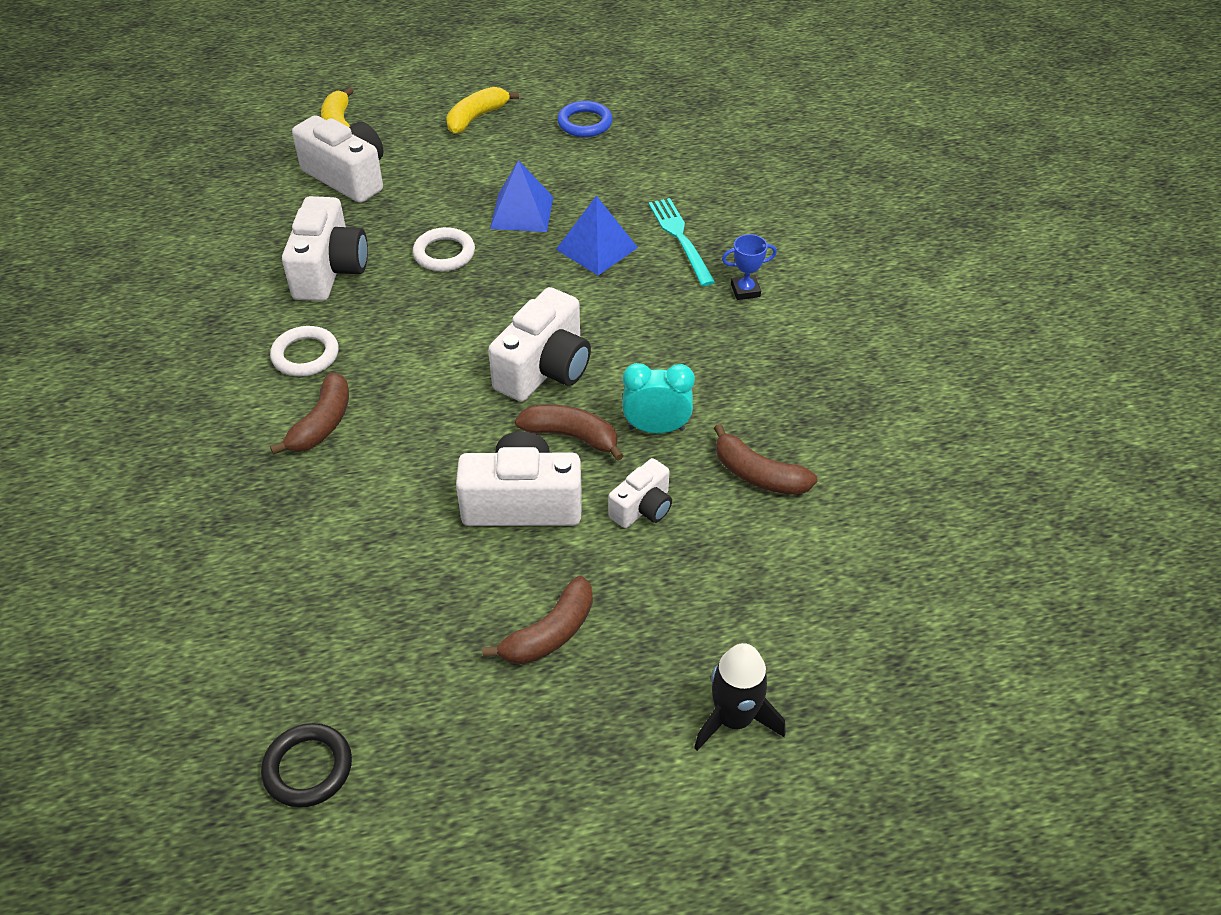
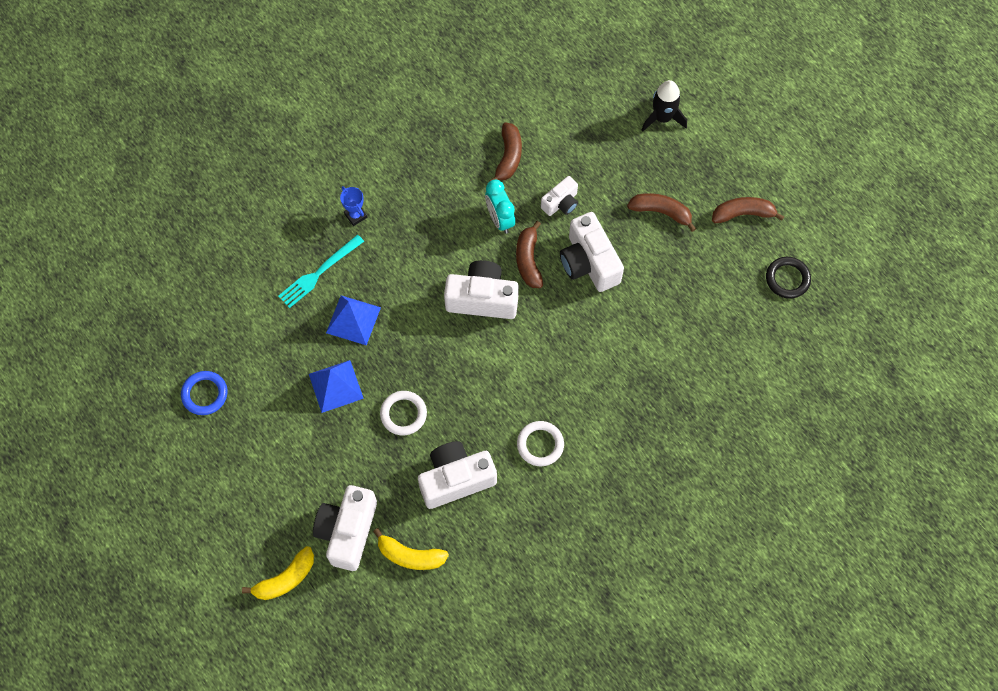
camera: 115 degrees left, 20 degrees up
brown banana [270,372,349,455] -> brown banana moved to [712,197,784,223]
yellow banana [446,87,519,134] -> yellow banana moved to [373,528,449,570]
white camera [609,458,672,528] -> white camera turned 120 degrees clockwise [541,176,578,216]

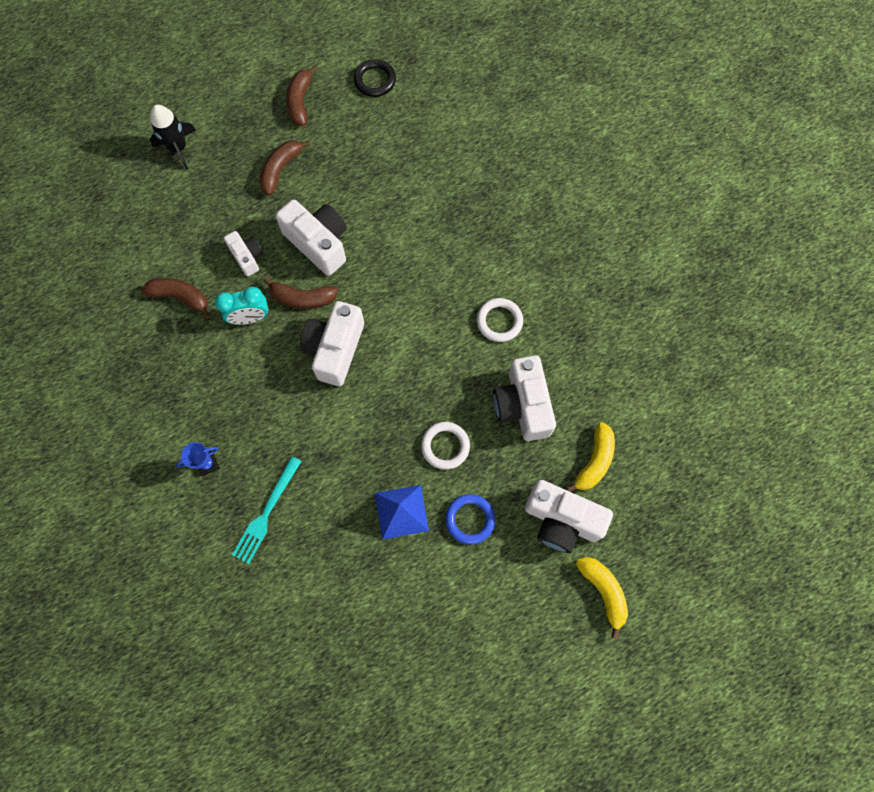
camera: 80 degrees left, 5 degrees up
blue ring [181,371,227,415] -> blue ring moved to [445,494,496,545]
turquoise fork [278,235,364,308] -> turquoise fork turned 60 degrees clockwise [232,456,302,564]
blue pyramid [326,296,381,345] -> none
white camera [560,212,624,292] -> white camera turned 120 degrees counterclockwise [276,199,347,276]

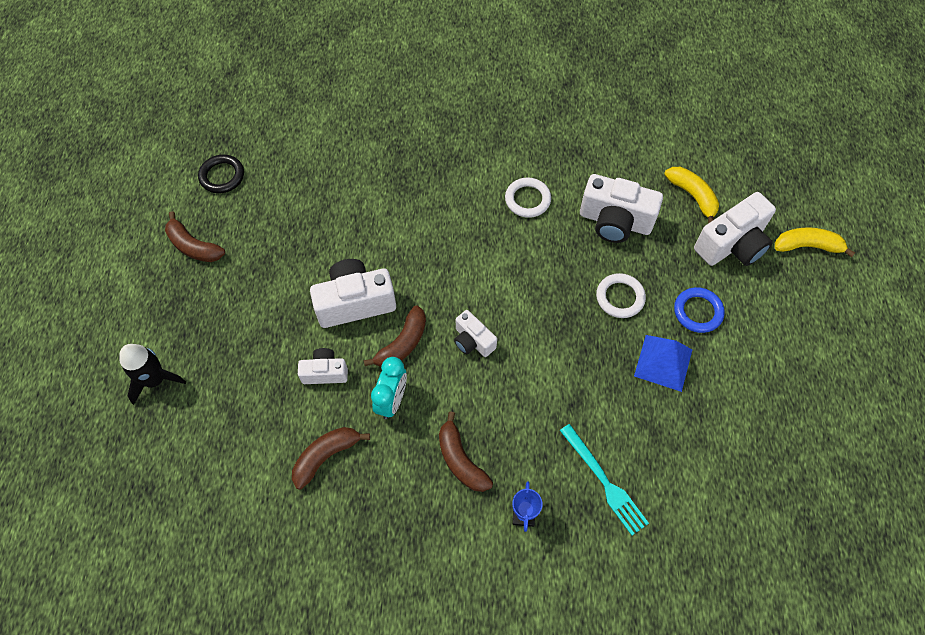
camera: 60 degrees left, 10 degrees down
brown banana [259,140,310,196] -> brown banana moved to [439,412,493,492]
white camera [300,301,364,386] -> white camera [454,310,497,357], size x0.57

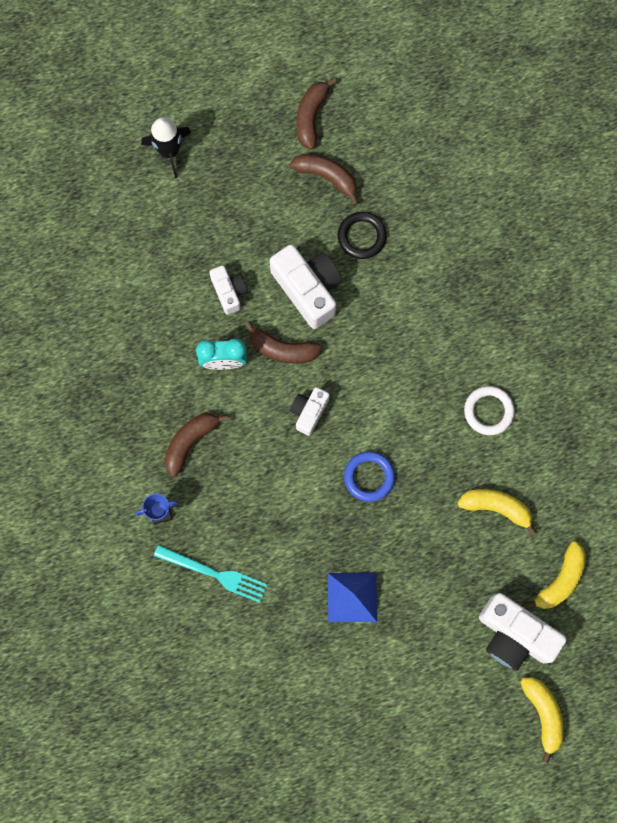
camera: 70 degrees right, 15 degrees up
black ring [198,155,244,193] -> black ring moved to [338,212,387,259]
brown banana [292,427,370,490] -> brown banana moved to [290,154,359,205]
turquoise fork [560,424,649,535] -> turquoise fork turned 105 degrees counterclockwise [154,545,267,603]
white camera [580,174,663,243] -> yellow banana [458,489,537,536]
white ring [596,273,646,318] -> none
blue ring [674,287,725,333] -> blue ring moved to [344,451,395,502]

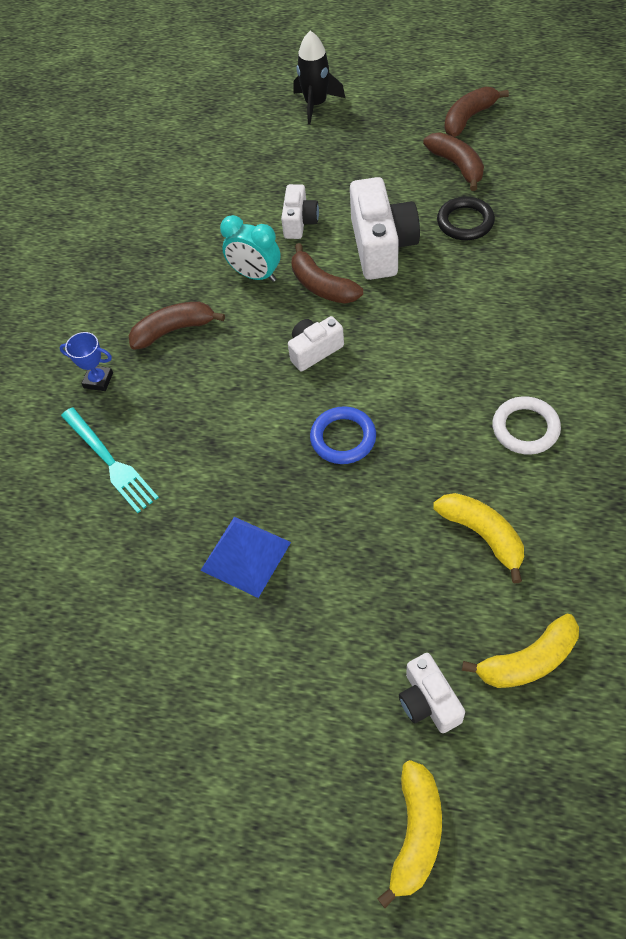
camera: 35 degrees right, 20 degrees down
white camera [479,593,567,671] -> white camera [399,653,465,733], size x0.57

